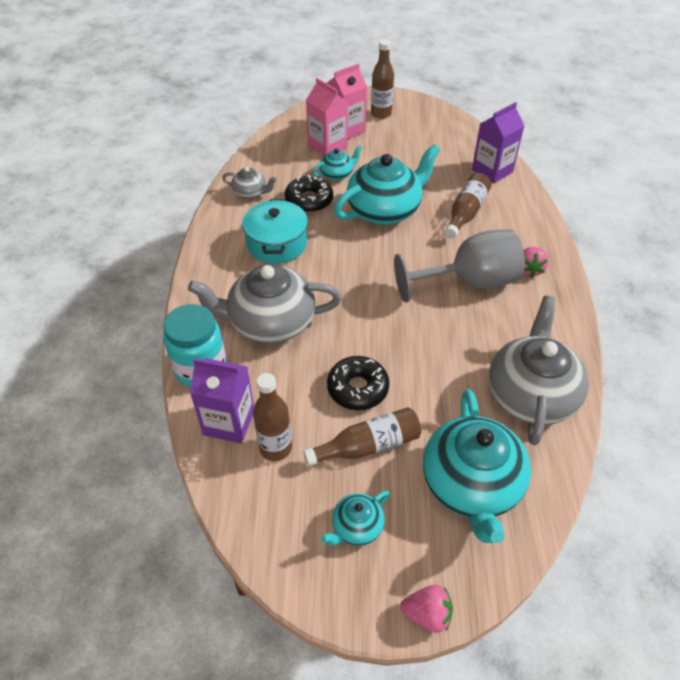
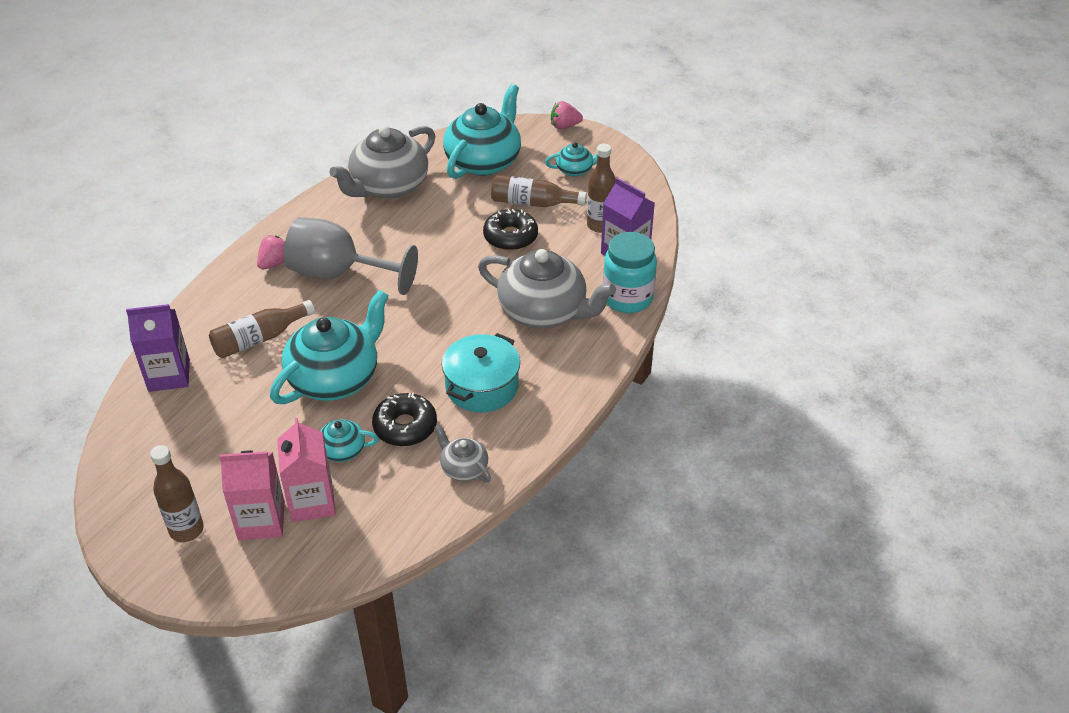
camera: 150 degrees left, 5 degrees down
turquoise teapot [334,144,440,225] -> turquoise teapot turned 135 degrees clockwise [270,290,389,404]
pink strawberry [400,585,453,633] -> pink strawberry turned 45 degrees counterclockwise [551,101,583,129]

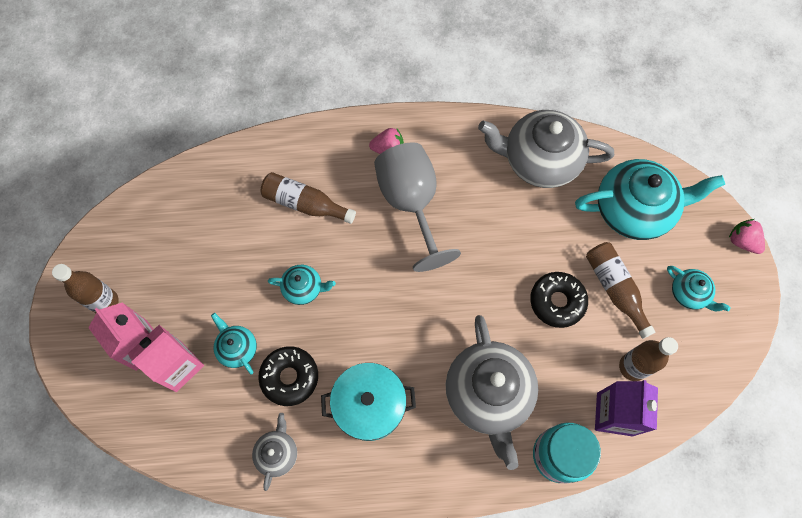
camera: 55 degrees right, 25 degrees up
purple carton [126,304,190,392] -> none
turquoise teapot [270,290,389,404] -> turquoise teapot [268,265,336,305], size x0.48

